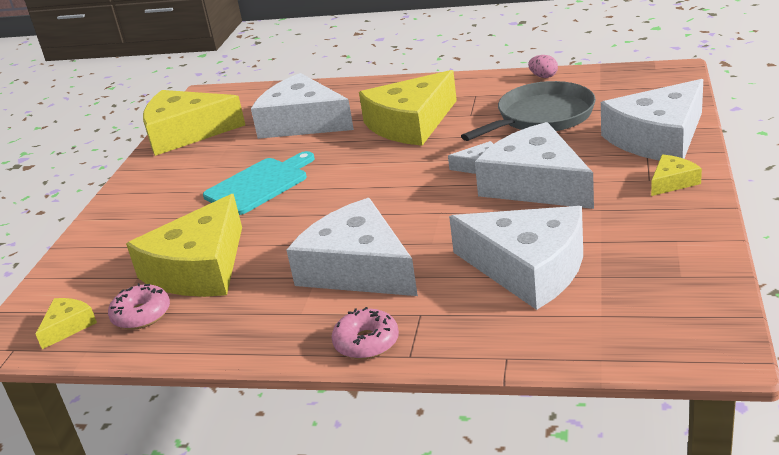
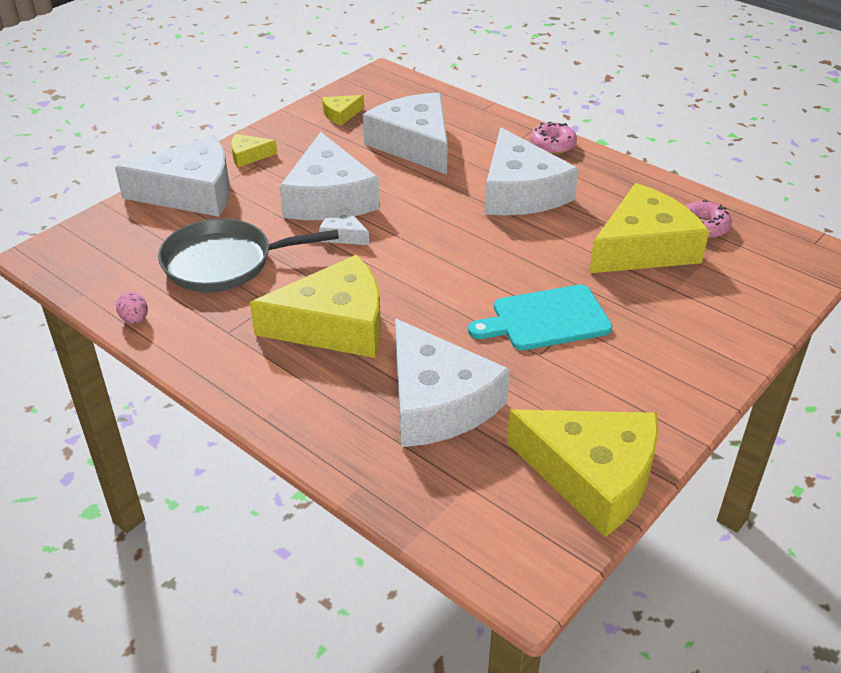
camera: 155 degrees left, 10 degrees up
yellow cheese [36,298,97,349] -> yellow cheese moved to [322,95,364,126]

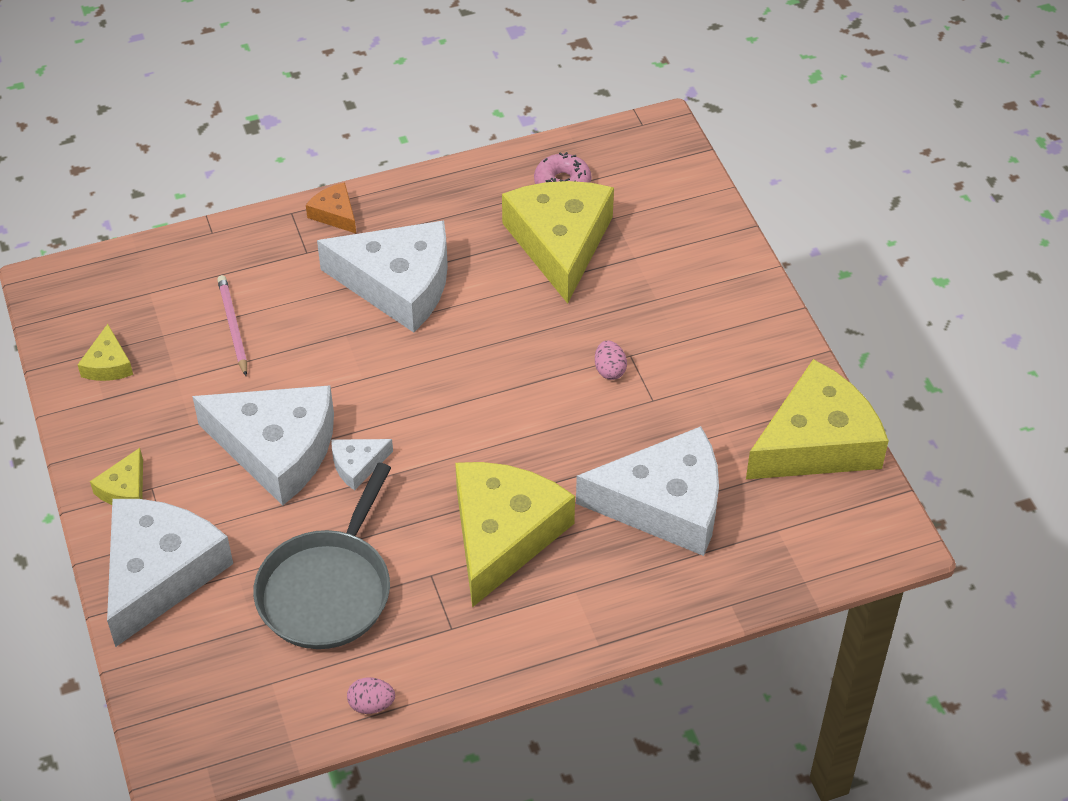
camera: 60 degrees left, 10 degrees up
white cheese [363,93,448,174] -> pink pencil [217,275,247,376]
turquoise cutting board [468,285,612,351] -> pink egg [595,340,627,380]
pink donut [530,122,577,154] -> orange cheese [306,182,356,233]

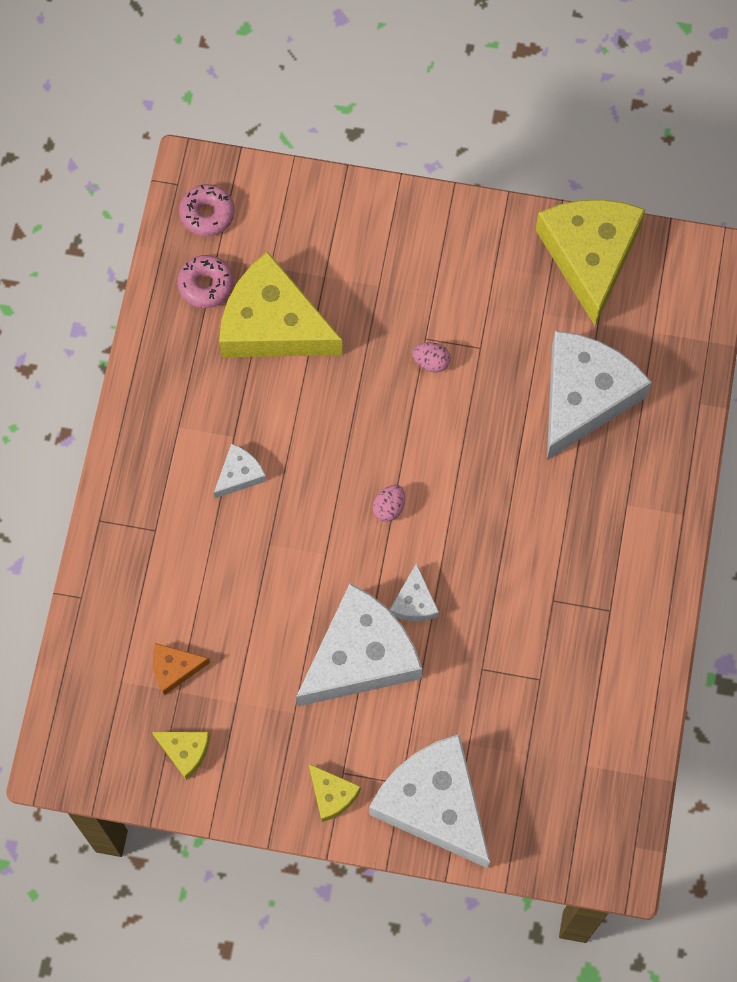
camera: 60 degrees left, 20 degrees up
pink pencil [217,275,247,376] -> none
grey pan [253,463,391,649] -> none
orange cheese [306,182,356,233] -> orange cheese moved to [153,643,210,695]
white cheese [317,220,448,333] -> white cheese [214,444,266,498], size x0.44
pink egg [347,677,395,714] -> pink egg moved to [373,485,405,522]
yellow cheese [455,462,575,608] -> none
none -> pink donut [179,184,235,237]

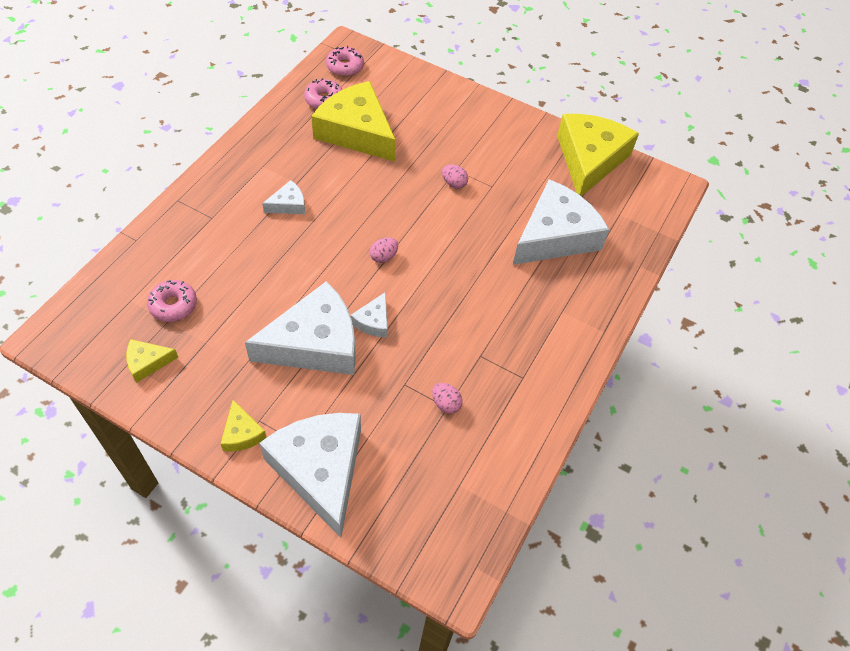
camera: 15 degrees right, 15 degrees down
yellow cheese [152,732,210,780] -> yellow cheese turned 120 degrees clockwise [126,339,179,383]
orange cheese [153,643,210,695] -> pink donut [147,280,197,322]
none -> pink egg [432,383,463,414]

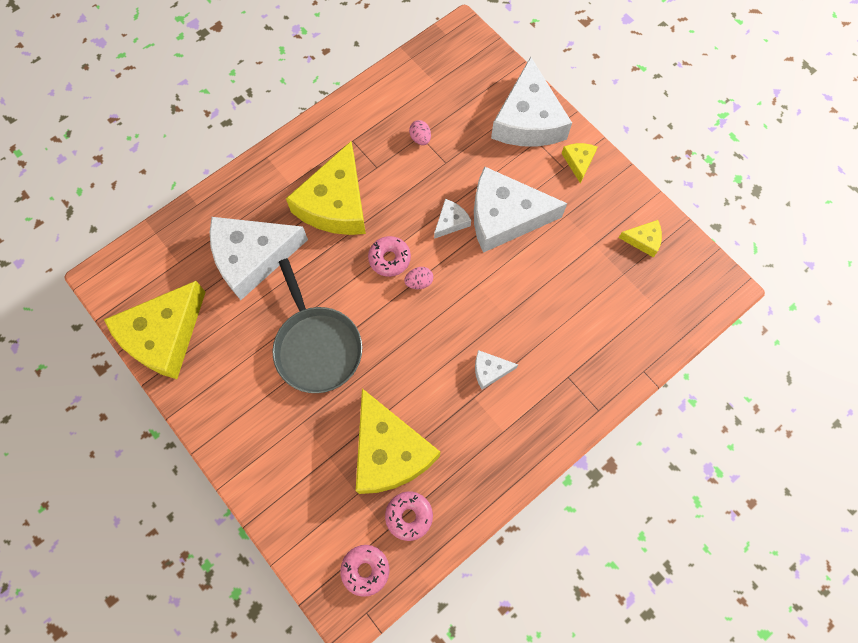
camera: 155 degrees left, 15 degrees up
pink donut [147,280,197,322] -> pink donut moved to [368,236,411,277]
pink egg [442,165,468,189] -> grey pan [272,258,362,393]
none -> yellow cheese [286,141,366,235]

